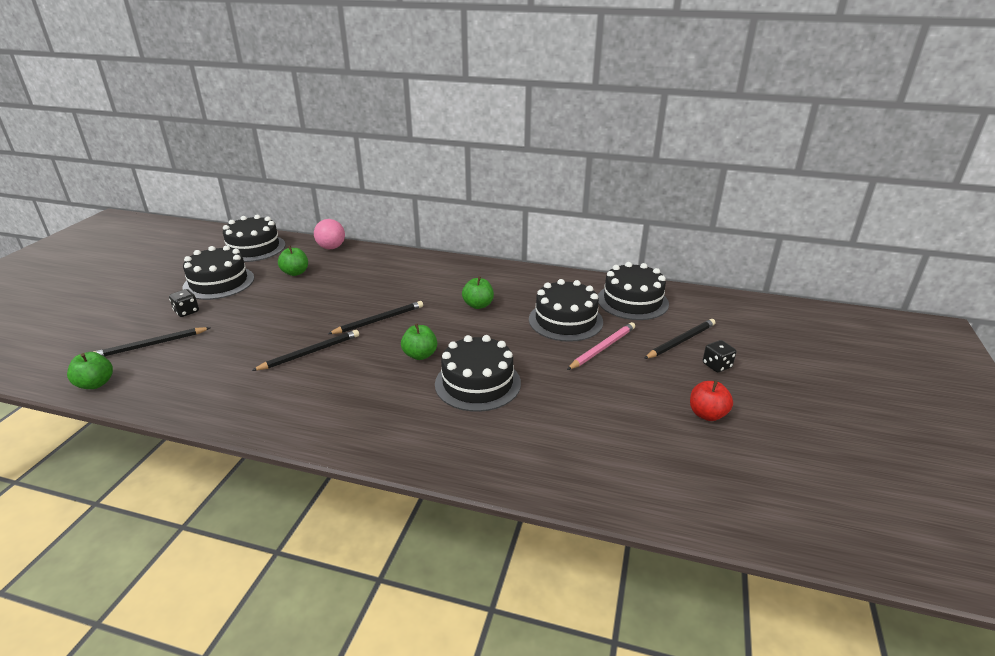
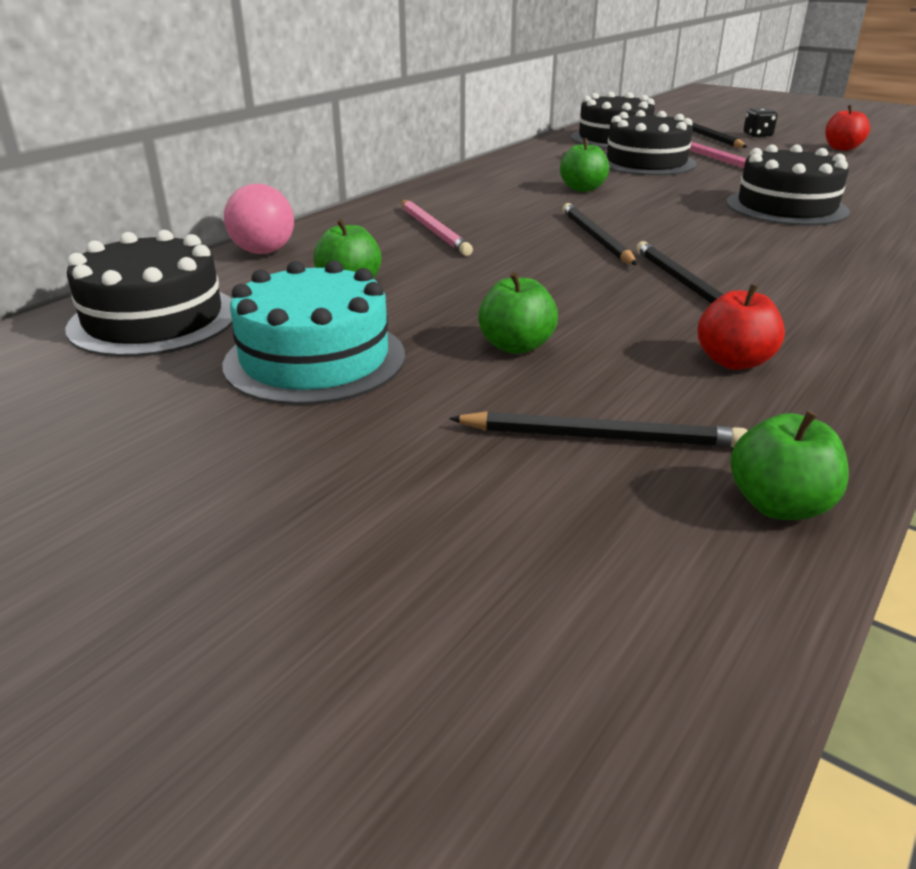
camera: 70 degrees left, 0 degrees up
black pencil [94,327,210,357] -> black pencil turned 75 degrees counterclockwise [449,411,748,448]
black dice [169,289,199,317] -> none
black cake [183,245,254,300] -> turquoise cake [223,260,405,405]
green apple [401,324,437,360] -> green apple moved to [478,272,558,354]
none -> pink pencil [401,200,473,256]
none -> red apple [698,284,785,370]

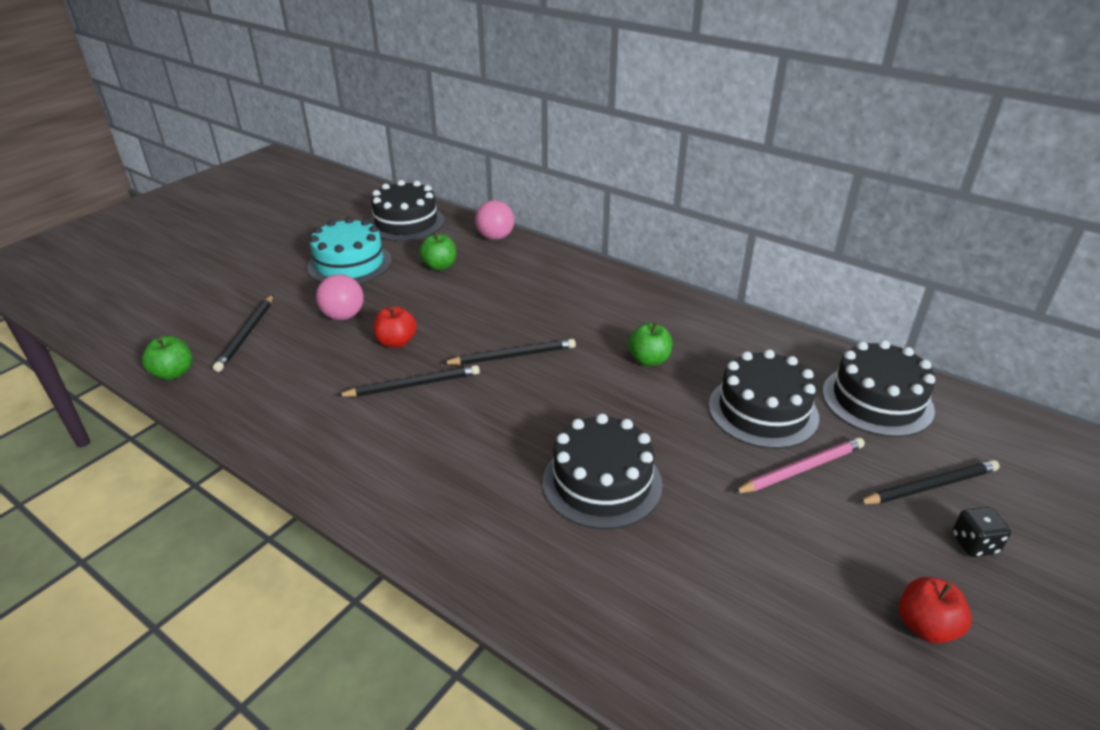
camera: 90 degrees right, 5 degrees up
pink pencil [401,200,473,256] -> none
green apple [478,272,558,354] -> pink ball [316,274,364,320]
red apple [698,284,785,370] -> red apple moved to [373,306,417,348]

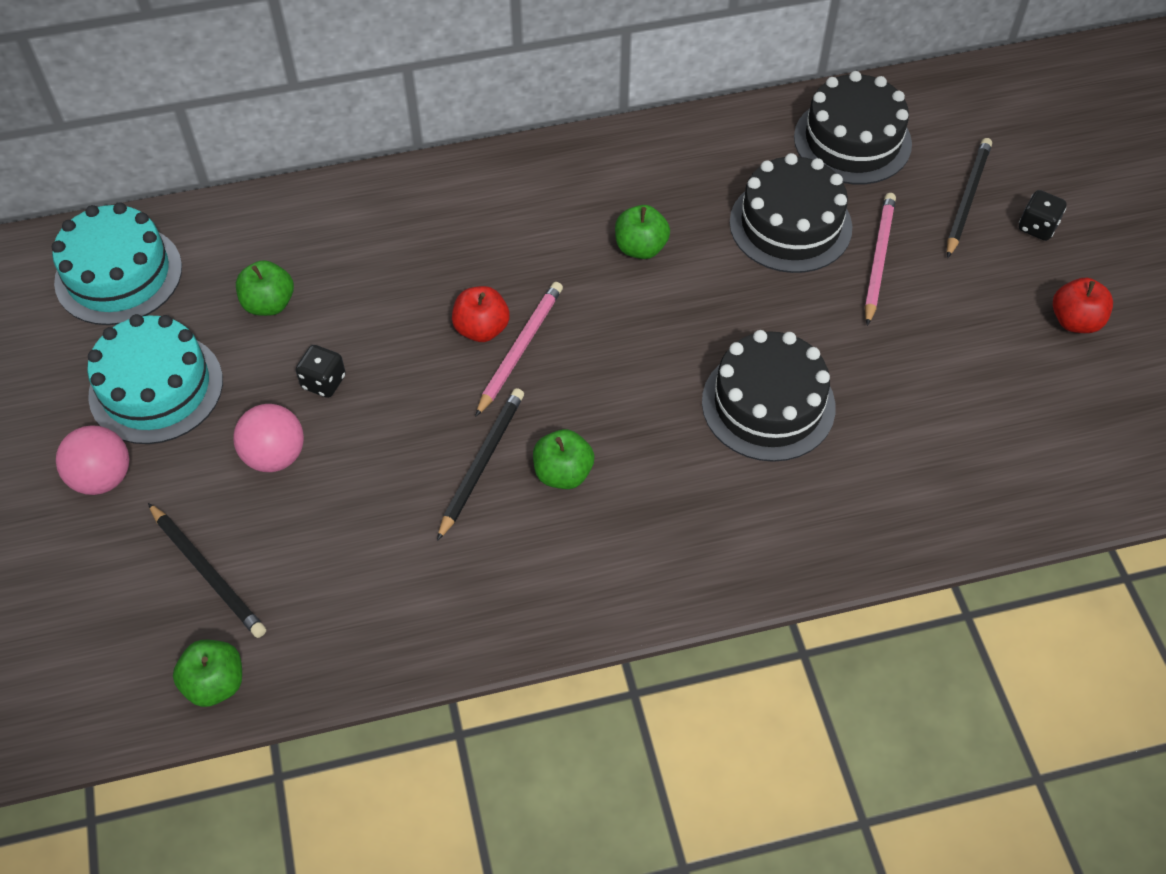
camera: 50 degrees left, 20 degrees up
black cake [369,180,444,241] -> turquoise cake [52,203,182,325]
red apple [373,306,417,348] -> red apple moved to [452,286,510,342]
black pencil [442,339,576,365] -> pink pencil [475,282,563,417]
pink ball [475,200,514,240] -> pink ball moved to [56,425,129,495]
none -> black dice [296,345,346,398]
none -> green apple [533,429,595,489]

